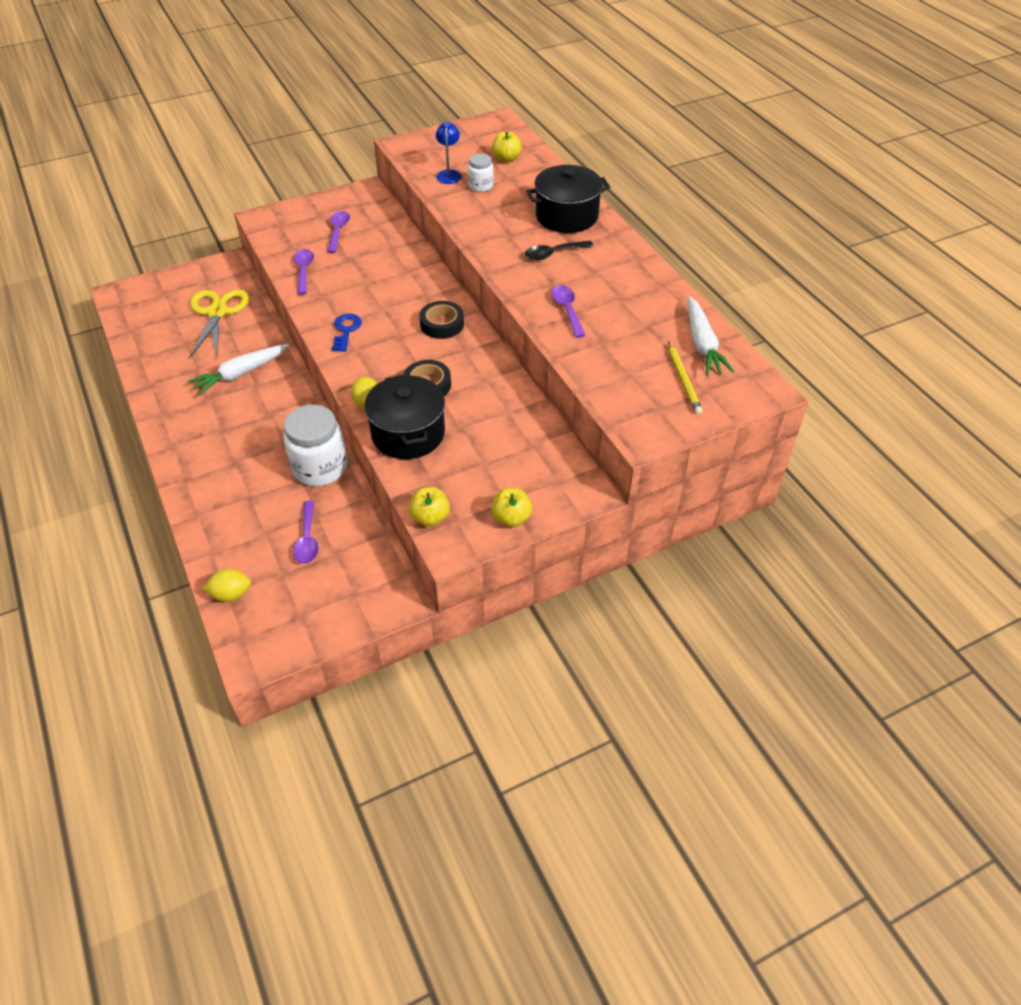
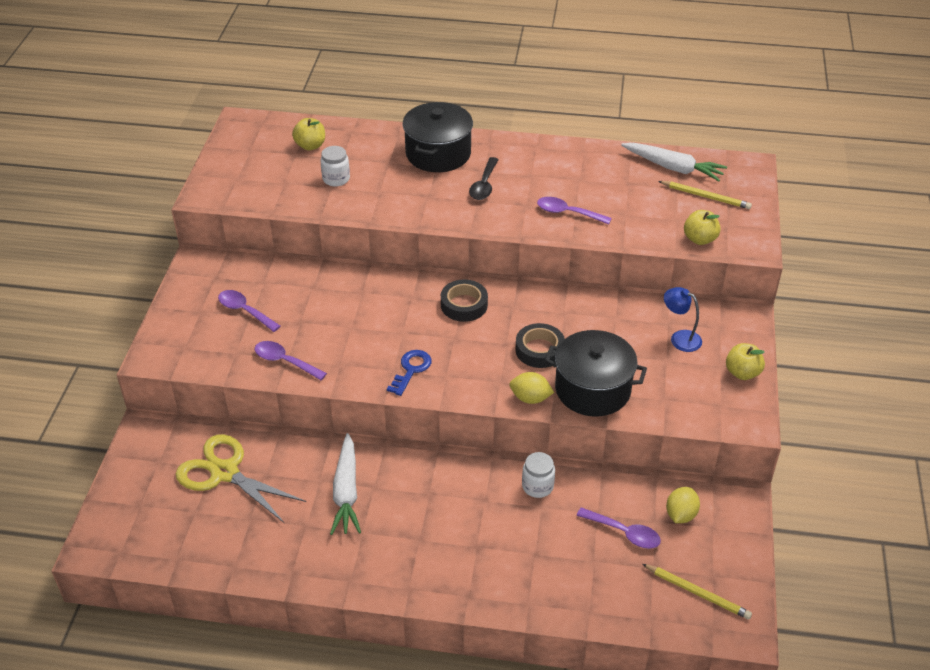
camera: 55 degrees left, 5 degrees down
yellow lemon [202,569,251,602] -> yellow lemon moved to [666,487,700,523]
white jar [284,405,347,486] -> white jar [522,452,555,498], size x0.53
blue key [332,314,362,352] -> blue key turned 75 degrees clockwise [387,350,432,396]
yellow apple [409,487,450,526] -> yellow apple moved to [684,210,721,245]
blue lamp [436,122,462,184] -> blue lamp moved to [664,287,702,352]
none -> yellow pencil [642,564,752,620]

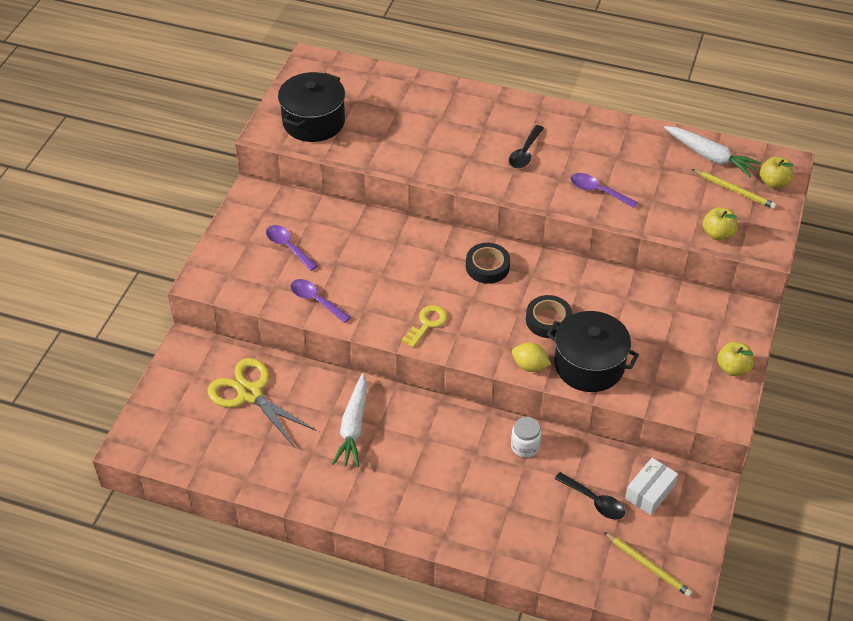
camera: 10 degrees right, 5 degrees up
yellow apple [292,118,325,150] -> yellow apple moved to [760,156,794,189]
white jar [320,146,350,186] -> none
blue key [387,350,432,396] -> yellow key [402,305,447,348]
black pot [403,102,473,172] -> black pot moved to [278,72,345,142]
purple spoon [577,507,661,549] -> black spoon [554,472,625,520]
blue lamp [664,287,702,352] -> none
yellow lemon [666,487,700,523] -> white box [625,458,678,515]

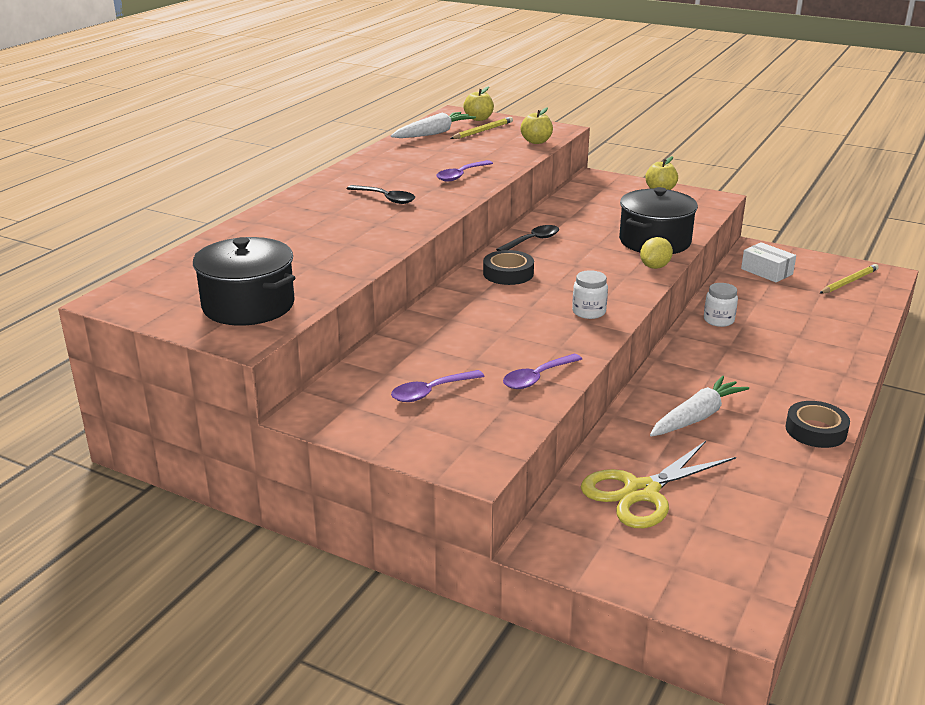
camera: 80 degrees left, 20 degrees down
white carrot [332,373,367,467] -> white carrot turned 60 degrees counterclockwise [650,376,749,437]
yellow key [402,305,447,348] -> white jar [572,270,608,319]
black tape [526,295,572,338] -> black tape moved to [786,401,850,448]
black spoon [554,472,625,520] -> black spoon moved to [496,225,559,251]

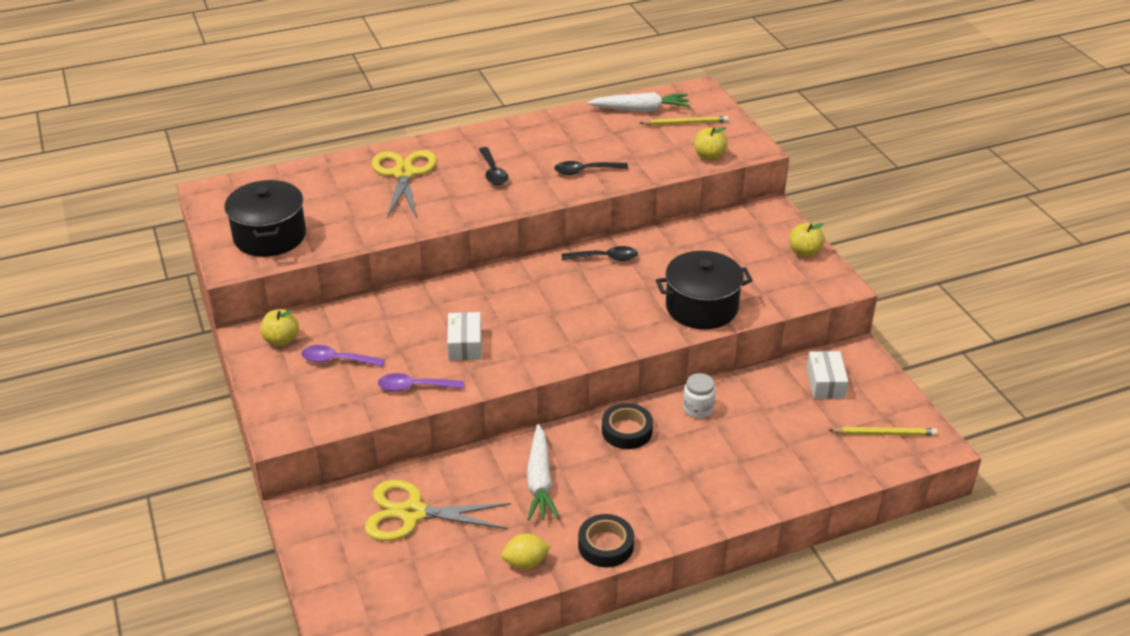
camera: 40 degrees right, 10 degrees up
purple spoon [436,160,493,181] -> black spoon [554,161,628,175]
yellow apple [463,86,494,121] -> yellow apple moved to [260,309,299,346]
black tape [483,250,534,285] -> black tape moved to [602,403,653,449]
white jar [572,270,608,319] -> none
yellow lemon [640,237,673,269] -> yellow lemon moved to [501,533,551,569]
white carrot [650,376,749,437] -> white carrot turned 90 degrees clockwise [527,424,559,520]
none -> yellow scissors [372,150,437,218]
none -> white box [447,312,481,361]

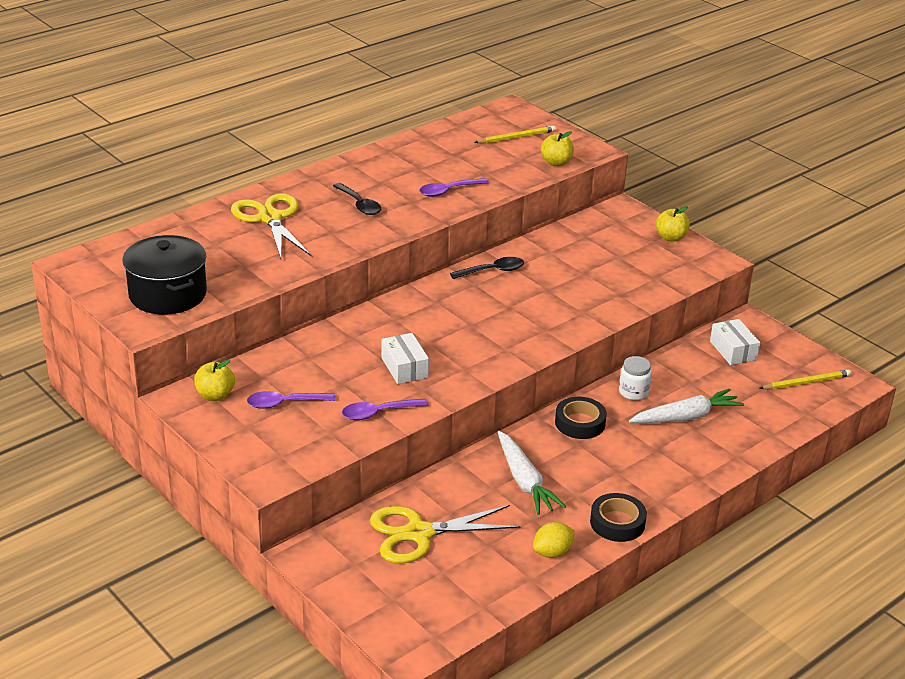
camera: 20 degrees left, 5 degrees down
black spoon [554,161,628,175] -> purple spoon [419,178,488,197]
white carrot [587,92,690,112] -> white carrot moved to [629,389,744,423]
black pot [656,251,753,329] -> none

